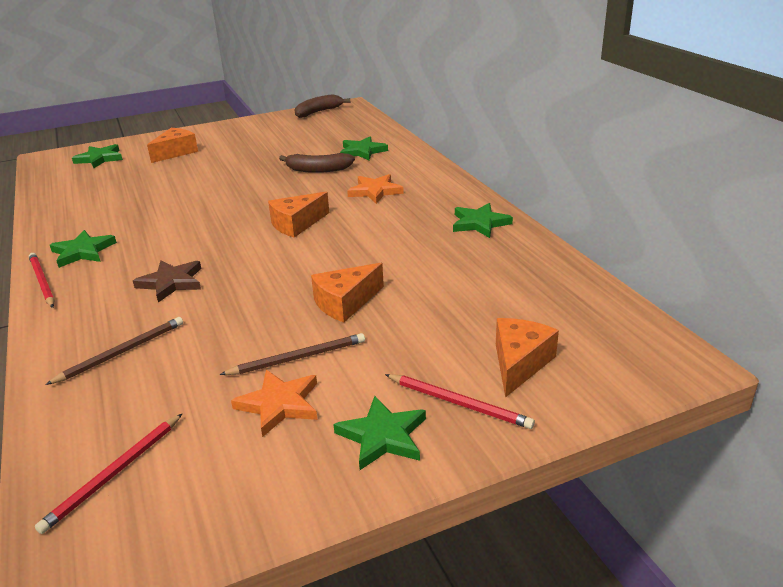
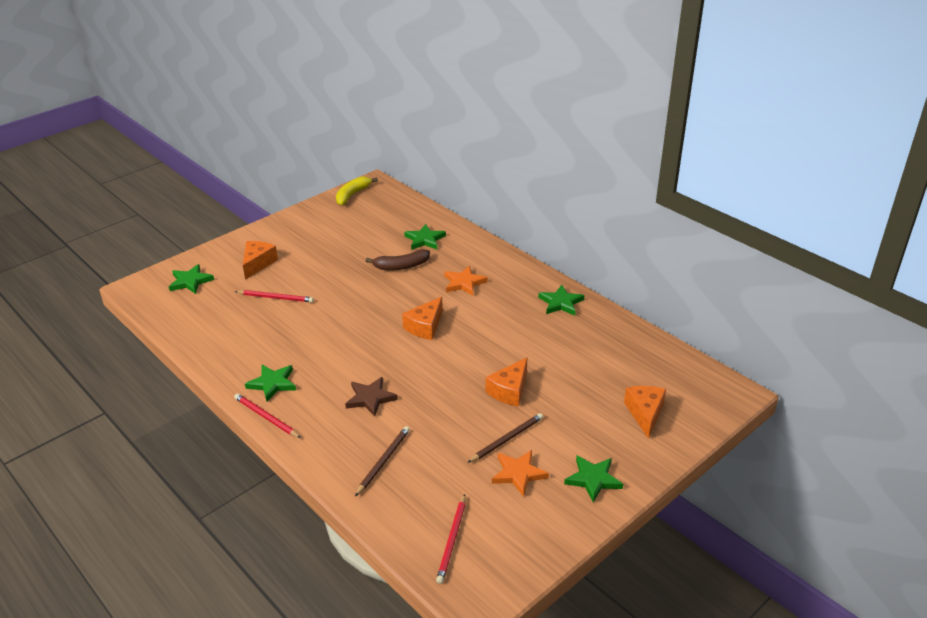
camera: 20 degrees left, 5 degrees up
brown banana [295,94,350,118] -> yellow banana [336,176,378,205]
red pencil [385,374,535,429] -> red pencil moved to [235,290,314,303]

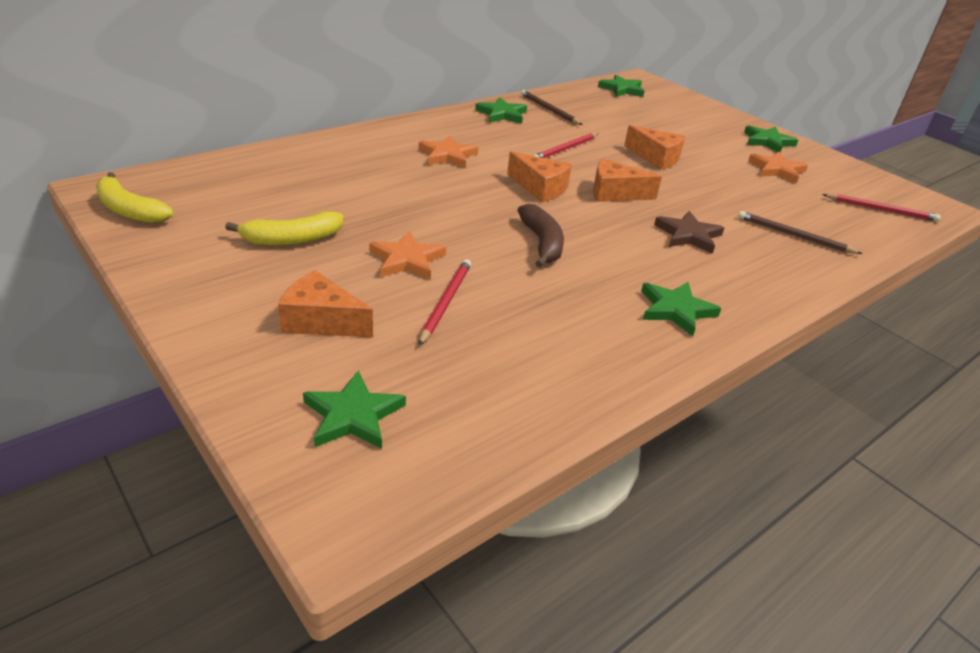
camera: 90 degrees left, 0 degrees up
red pencil [234,394,301,438] -> red pencil moved to [533,133,599,158]
brown banana [365,249,430,270] -> brown banana moved to [518,204,564,268]
green star [404,224,446,250] -> green star moved to [598,75,644,97]
brown pencil [467,413,543,463] -> brown pencil moved to [521,90,582,125]
orange cheese [624,386,666,439] -> orange cheese moved to [593,158,662,202]
none -> yellow banana [225,211,343,246]
none -> orange star [369,231,446,279]

